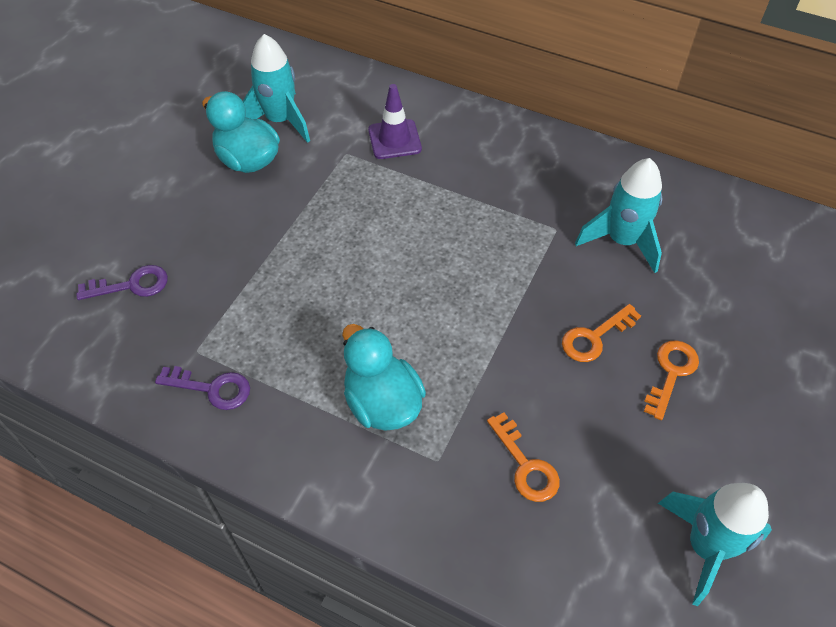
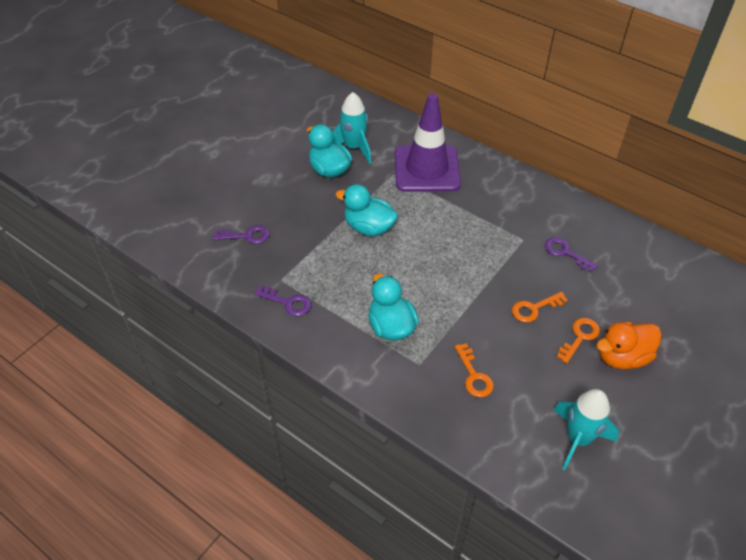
camera: 10 degrees right, 5 degrees down
purple traffic cone [368,84,422,159] -> purple traffic cone [395,93,461,192], size x1.99
turquoise rocket [575,158,662,273] -> purple key [545,237,598,273]
none -> turquoise duck [335,184,398,236]
none -> orange duck [596,322,662,369]

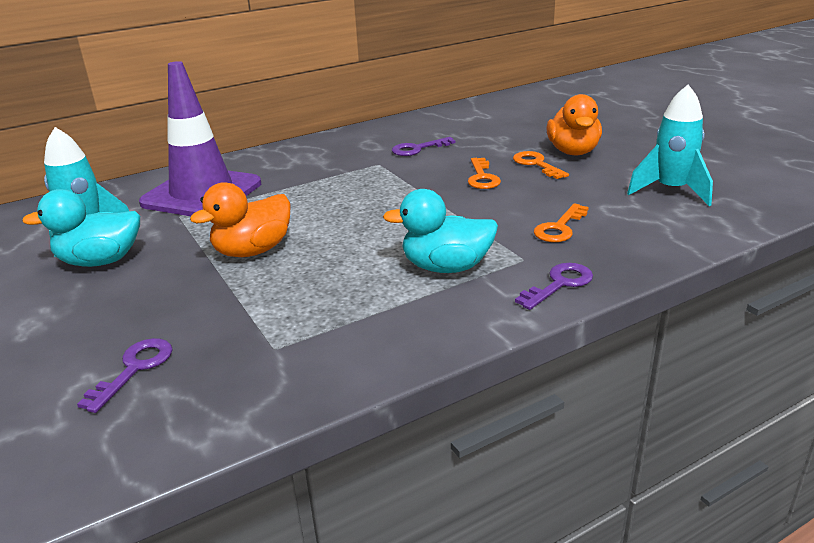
camera: 65 degrees left, 20 degrees down
purple key [254,286,311,316] -> purple key moved to [515,263,593,310]
turquoise duck [335,184,398,236] -> orange duck [190,182,291,257]
orange key [455,343,494,397] -> orange key turned 120 degrees clockwise [534,203,589,242]

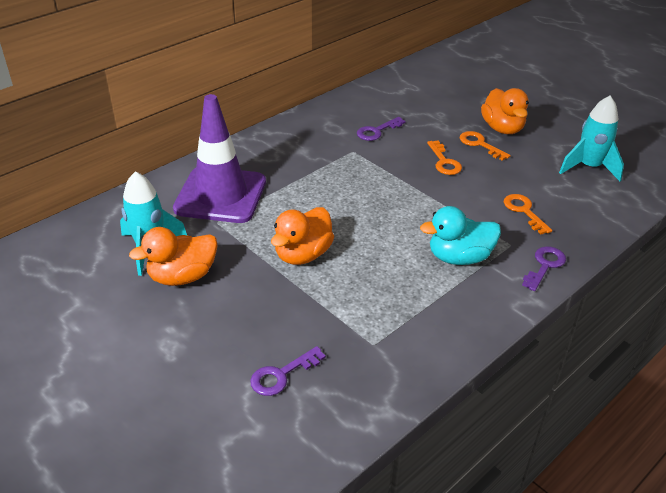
camera: 15 degrees left, 10 degrees up
turquoise duck [22,189,140,267] -> orange duck [129,227,218,286]
purple key [77,338,173,413] -> purple key turned 135 degrees counterclockwise [250,346,326,396]
orange key [534,203,589,242] -> orange key turned 135 degrees clockwise [504,194,552,235]

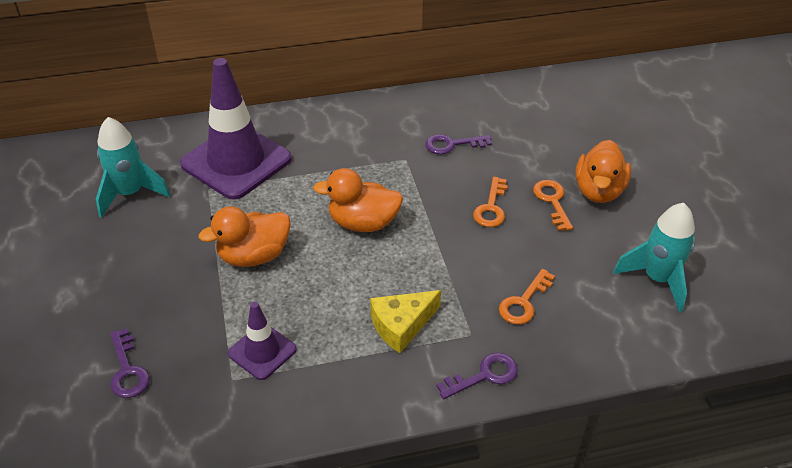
camera: 30 degrees right, 5 degrees up
orange duck [129,227,218,286] -> orange duck moved to [313,168,403,232]
purple key [250,346,326,396] -> purple key turned 105 degrees counterclockwise [110,329,150,398]
turquoise duck [420,206,501,265] -> yellow cheese [370,290,441,353]
orange key [504,194,552,235] -> orange key turned 150 degrees counterclockwise [499,269,555,325]
none -> purple traffic cone [228,302,297,380]

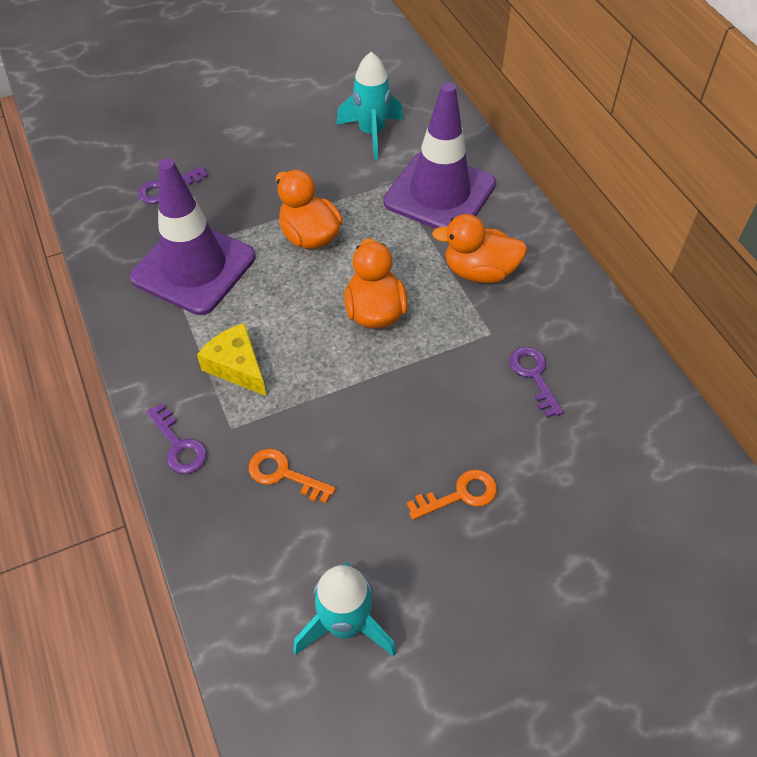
camera: 80 degrees right, 10 degrees up
purple traffic cone [228,302,297,380] -> purple traffic cone [130,158,255,315], size x1.99
orange key [473,177,508,227] -> none
orange duck [575,140,631,203] -> orange duck moved to [432,214,527,283]

